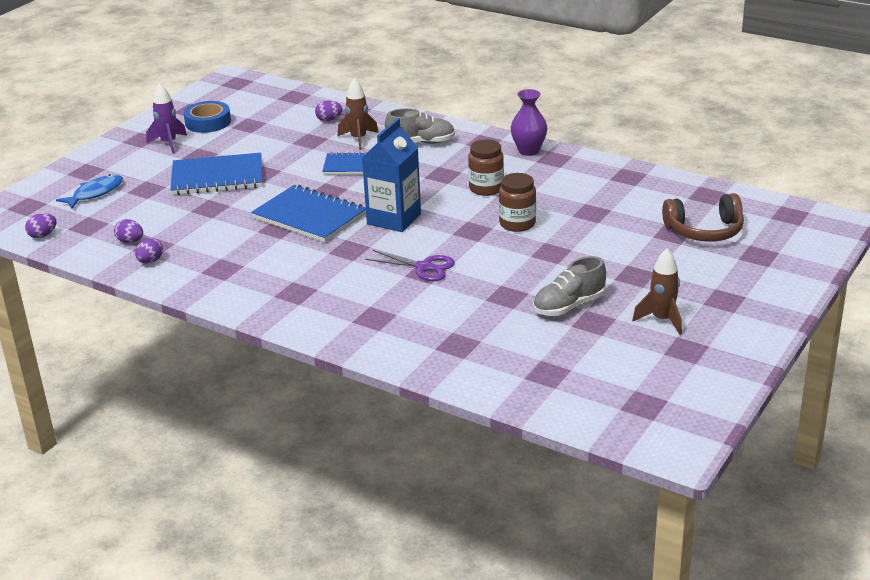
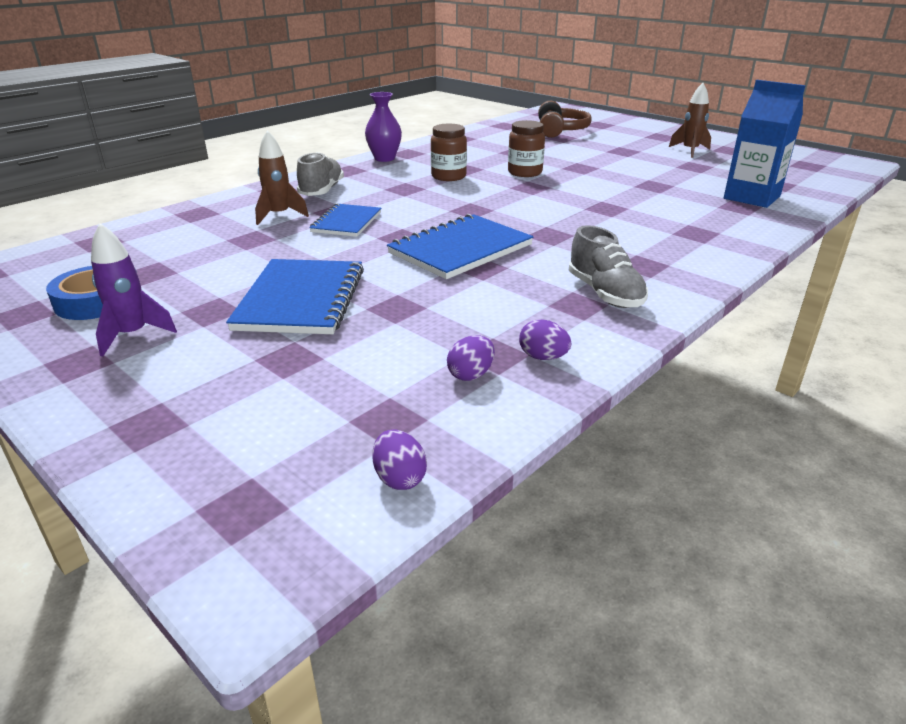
camera: 80 degrees left, 0 degrees up
blue fish [56,174,123,209] -> none
purple egg [315,101,342,121] -> none
blue carton [362,118,421,232] -> blue carton moved to [724,80,806,208]
purple scissors [365,250,455,281] -> none
grey shoe [533,256,606,316] -> grey shoe moved to [569,225,648,308]

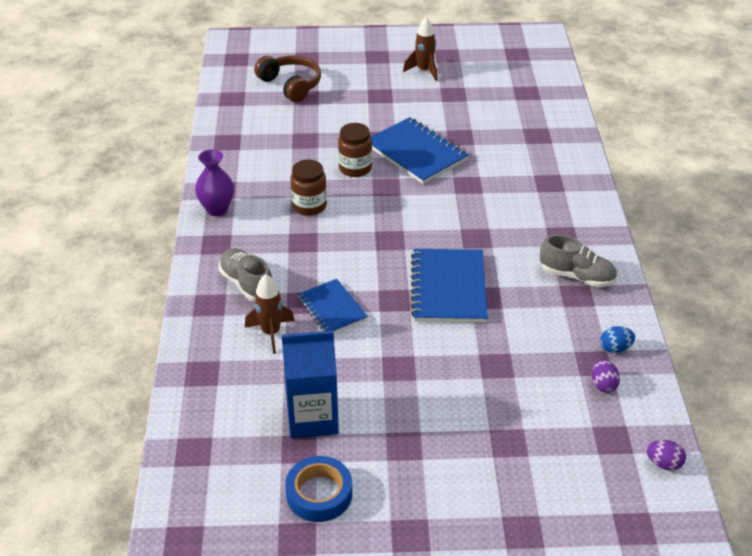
camera: 45 degrees left, 10 degrees up
purple rocket [91,223,177,356] -> none
blue notebook [226,259,364,334] -> blue notebook moved to [371,117,469,184]
purple egg [519,320,571,360] -> blue egg [600,326,635,353]
blue carton [724,80,806,208] -> blue carton moved to [282,331,339,438]

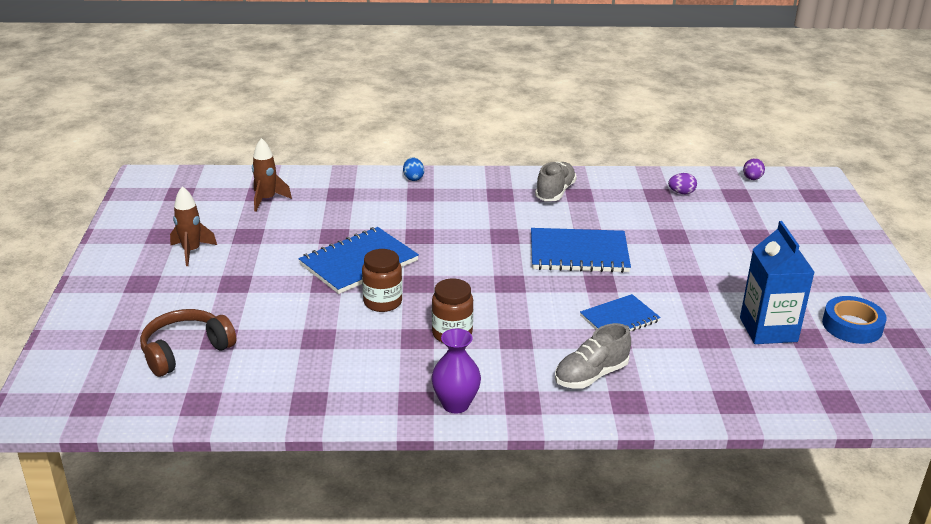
camera: 90 degrees left, 10 degrees down
brown rocket [245,274,295,354] -> brown rocket moved to [252,138,292,211]
blue egg [600,326,635,353] -> blue egg moved to [403,158,424,181]

